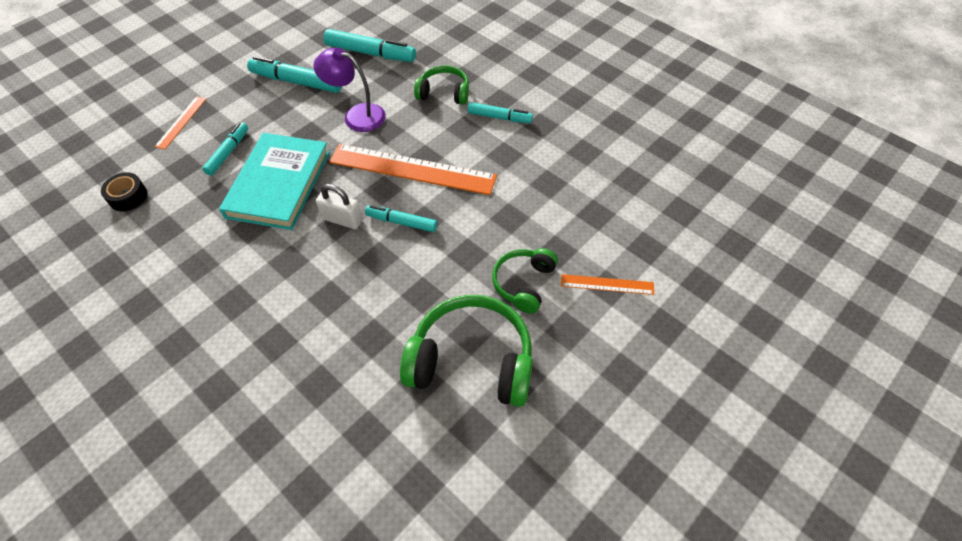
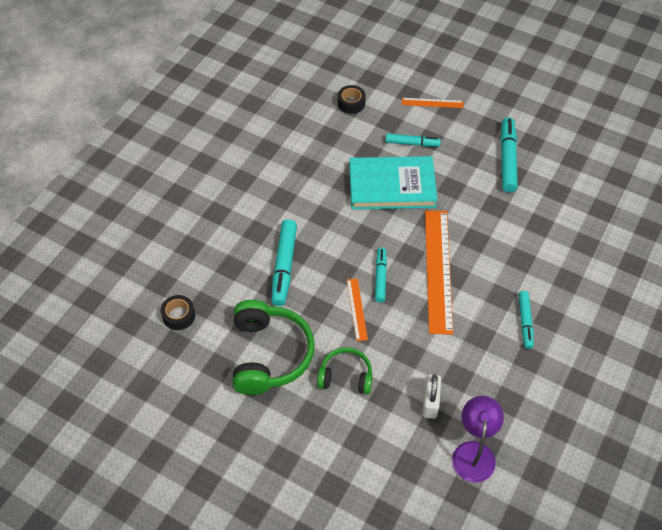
camera: 75 degrees right, 0 degrees up
purple lamp [313,48,386,132] -> purple lamp moved to [452,396,504,482]
white padlock [316,184,363,229] -> white padlock moved to [422,374,441,419]
turquoise marker [323,29,416,62] -> turquoise marker moved to [271,219,297,306]
green headphones [414,66,469,105] -> none
orange ruler [561,274,654,295] -> orange ruler moved to [347,278,368,341]
none -> black tape [161,295,195,330]

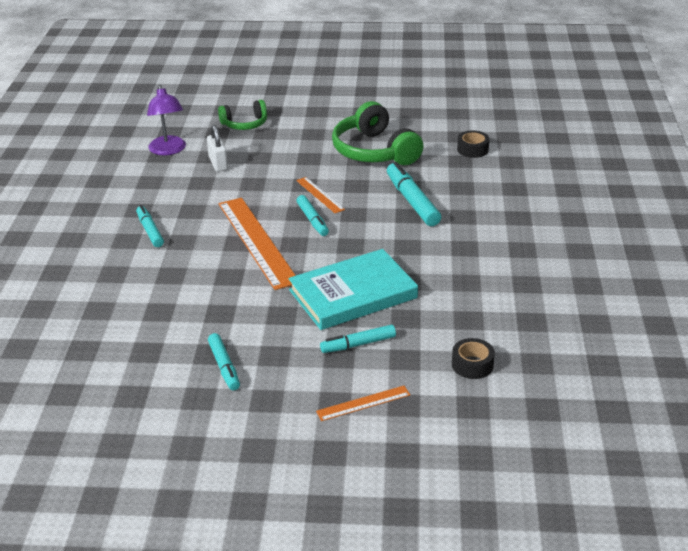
camera: 155 degrees right, 20 degrees down
green headphones [317,347,373,395] -> green headphones moved to [218,100,267,130]
turquoise marker [500,117,518,192] -> turquoise marker [208,333,240,390], size x0.63

